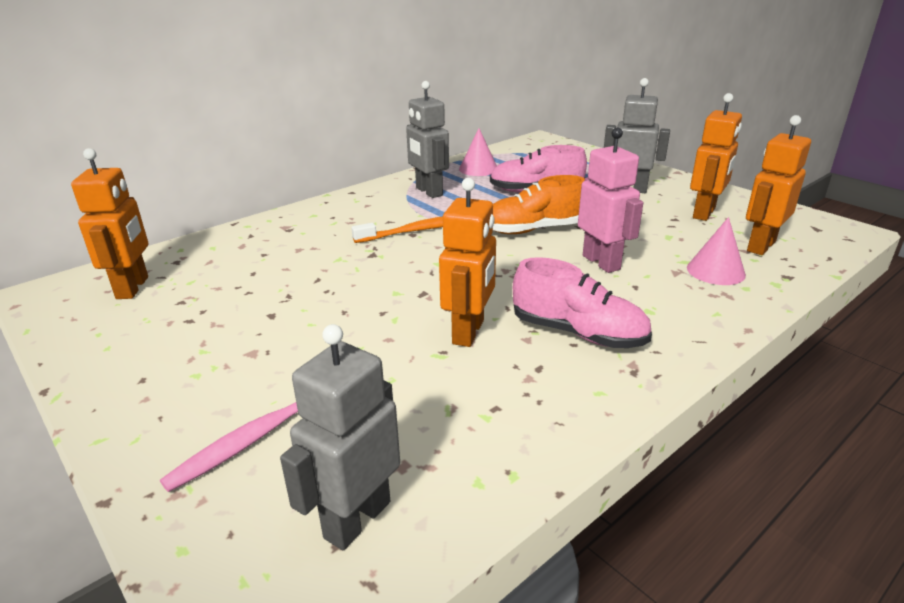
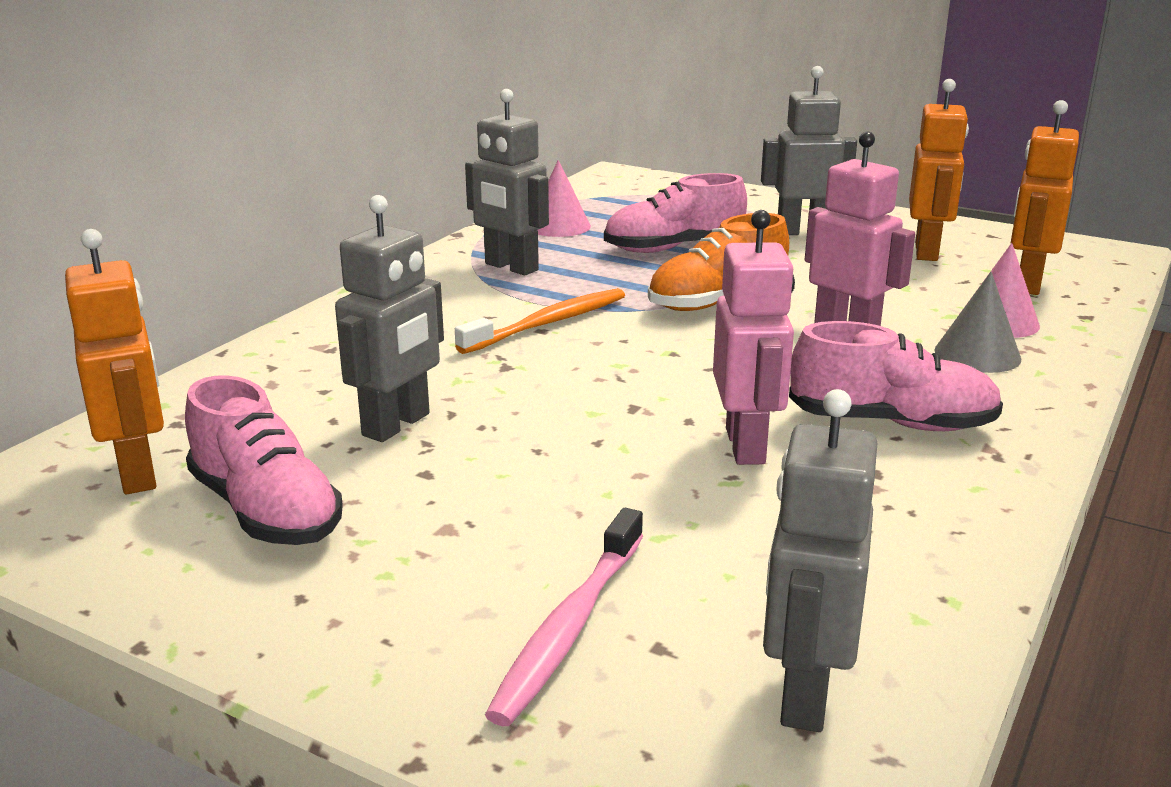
camera: 20 degrees left, 5 degrees down
orange robot [439,178,496,347] -> pink robot [713,210,795,465]
none -> pink shoe [185,375,343,545]
none -> grey robot [335,195,444,442]
none -> grey cone [934,272,1021,373]

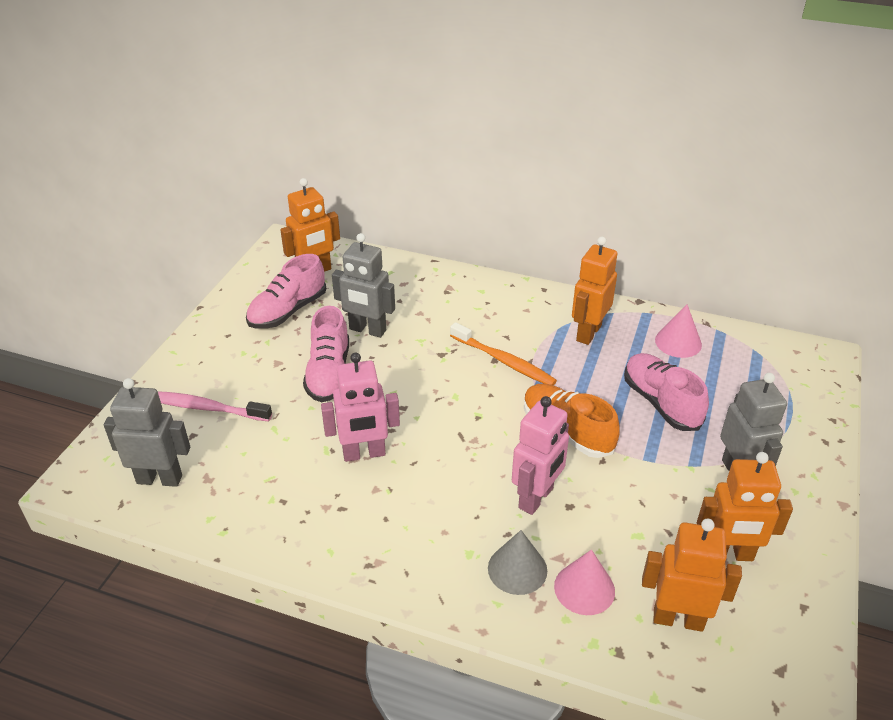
camera: 80 degrees right, 15 degrees up
grey robot [465,89,549,275] -> orange robot [572,237,618,345]
pink shoe [789,321,1003,431] -> pink shoe moved to [303,306,349,402]

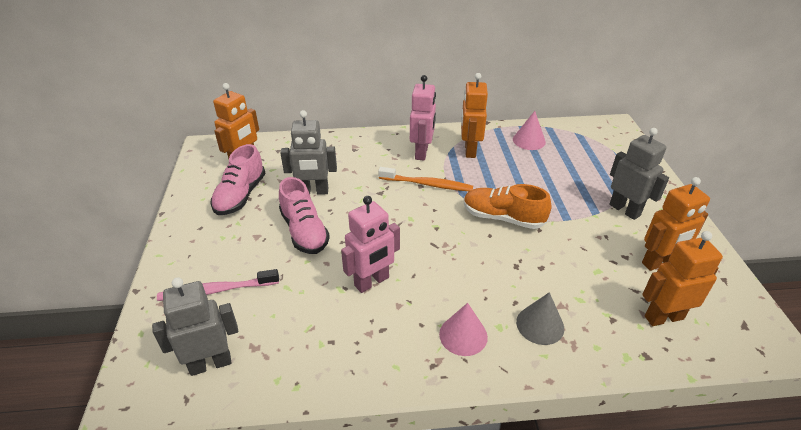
camera: 25 degrees left, 0 degrees up
pink robot [512,396,569,515] -> pink robot moved to [410,75,436,160]
pink cone [554,549,615,615] -> pink cone moved to [439,303,488,356]
pink shoe [624,353,709,431] -> none

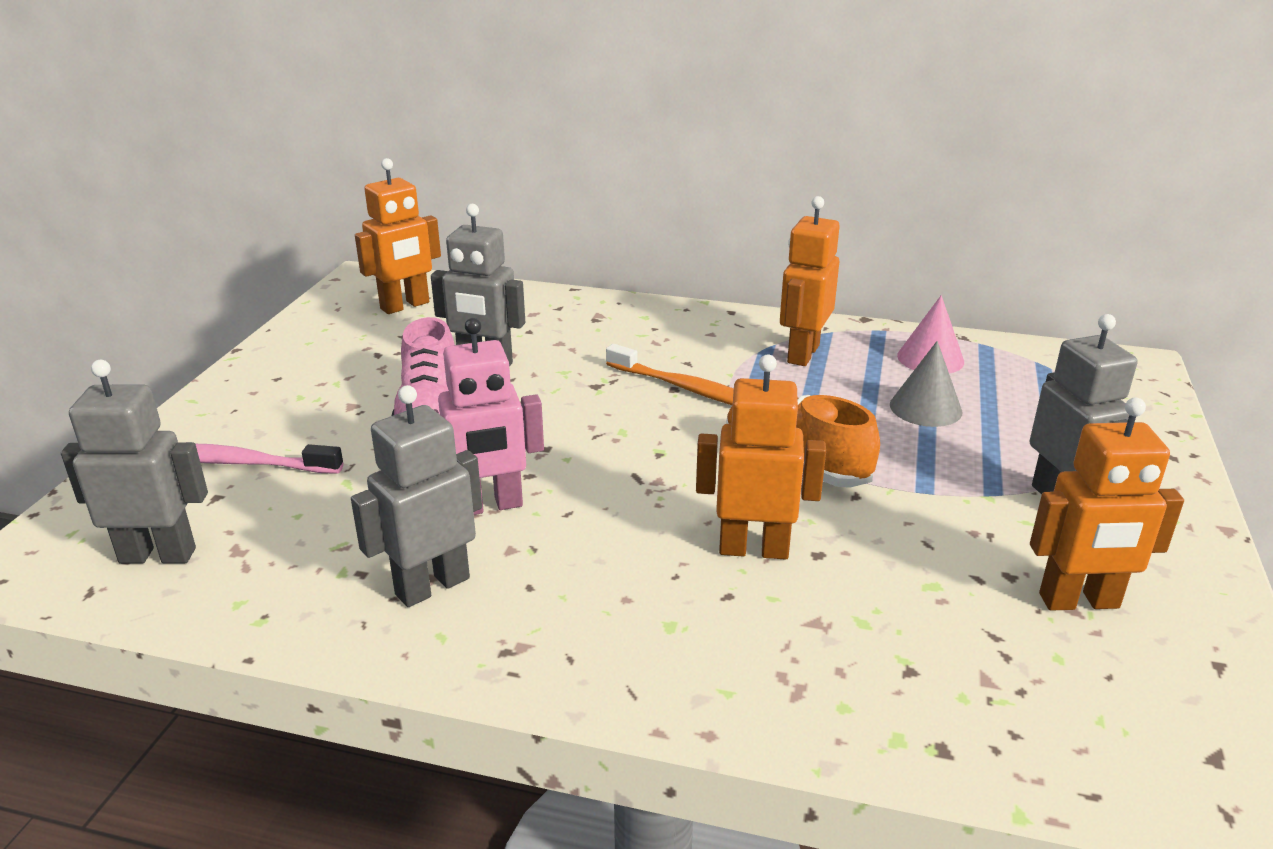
camera: 20 degrees right, 10 degrees down
pink shoe [210,144,266,215] -> none
pink robot [410,75,436,160] -> none
pink cone [439,303,488,356] -> none
grey cone [516,292,564,345] -> grey cone moved to [890,341,963,427]
orange robot [642,231,723,326] -> orange robot moved to [696,355,826,559]
none -> grey robot [351,385,482,607]

